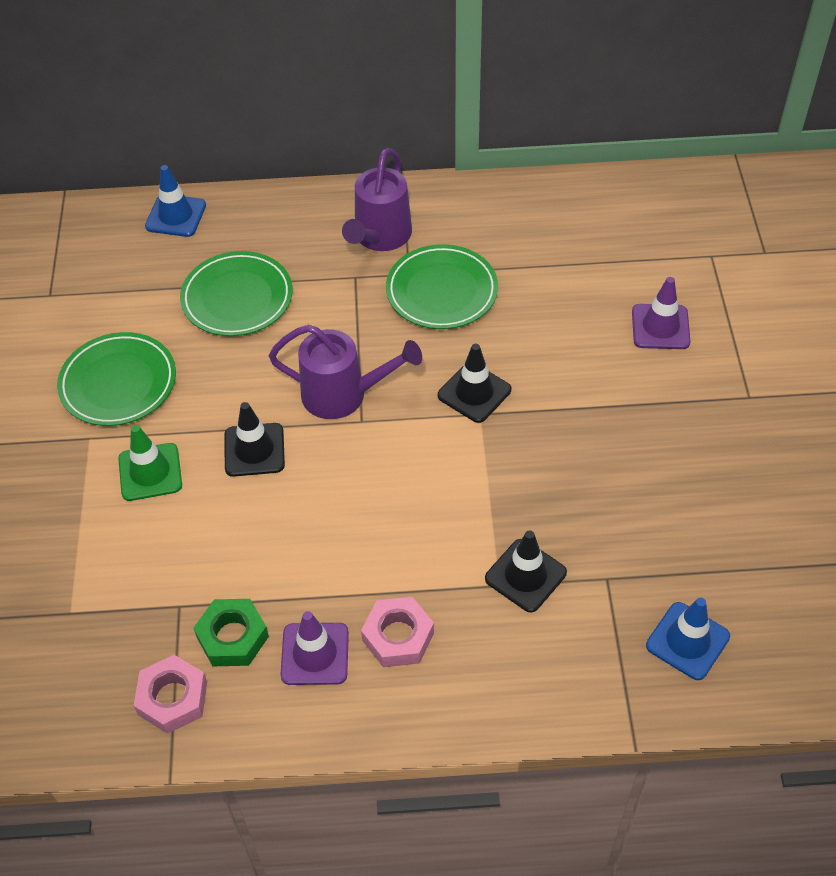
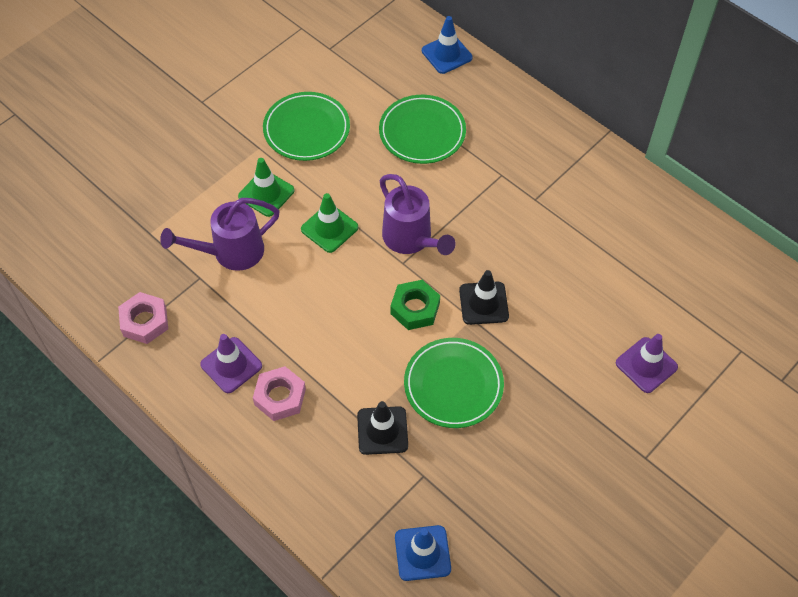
camera: 45 degrees right, 5 degrees up
green nut [194,599,269,666] -> green nut moved to [390,280,440,330]
black traffic cone [225,402,285,477] -> green traffic cone [301,193,358,253]
purple watering can [342,148,412,251] -> purple watering can moved to [160,198,280,271]
green plate [386,244,498,329] -> green plate moved to [404,338,504,428]

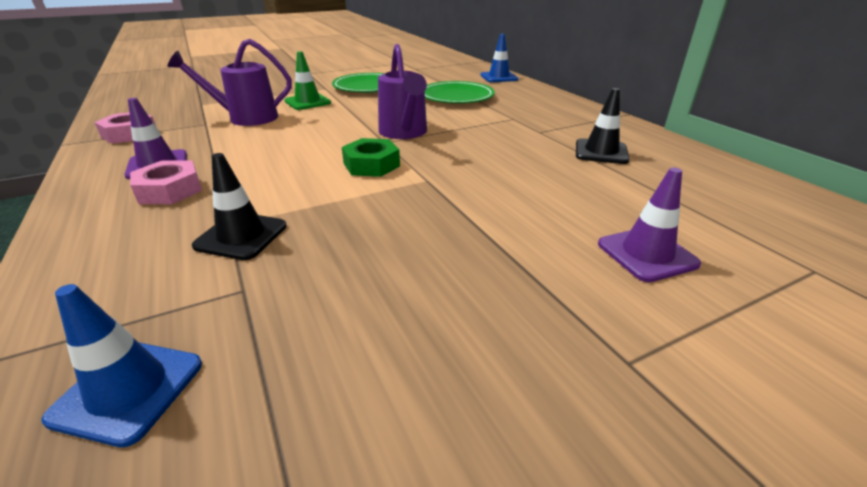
camera: 20 degrees right, 25 degrees down
green traffic cone [301,193,358,253] -> none
green plate [404,338,504,428] -> none
black traffic cone [459,270,509,325] -> black traffic cone moved to [576,88,630,164]

